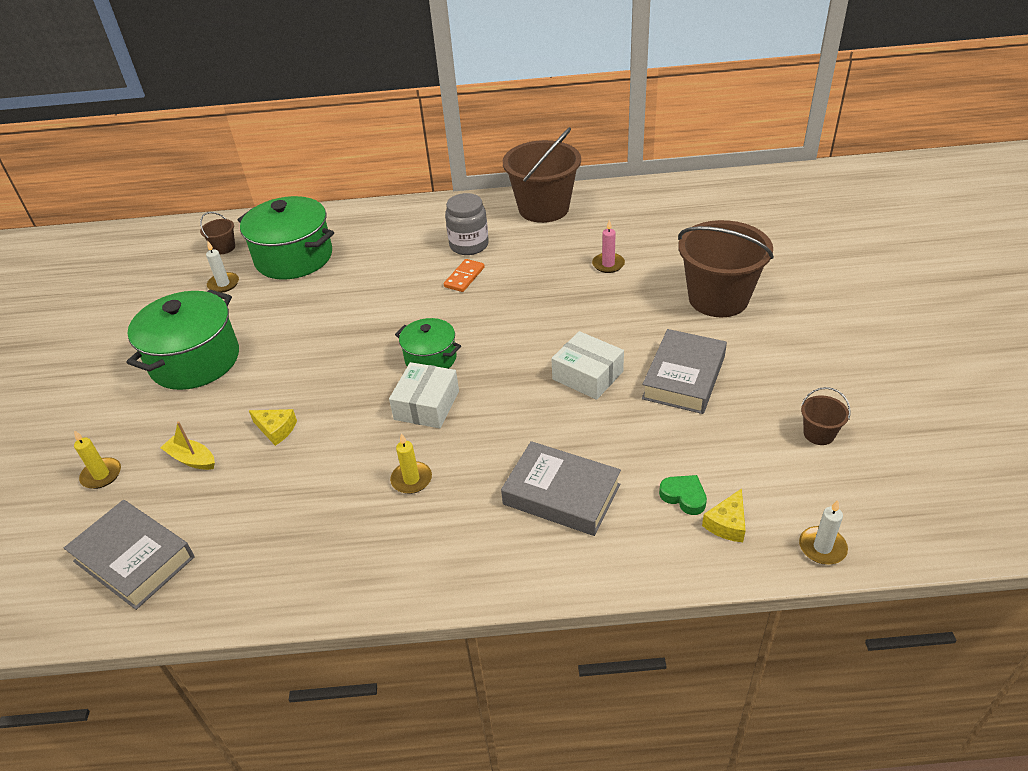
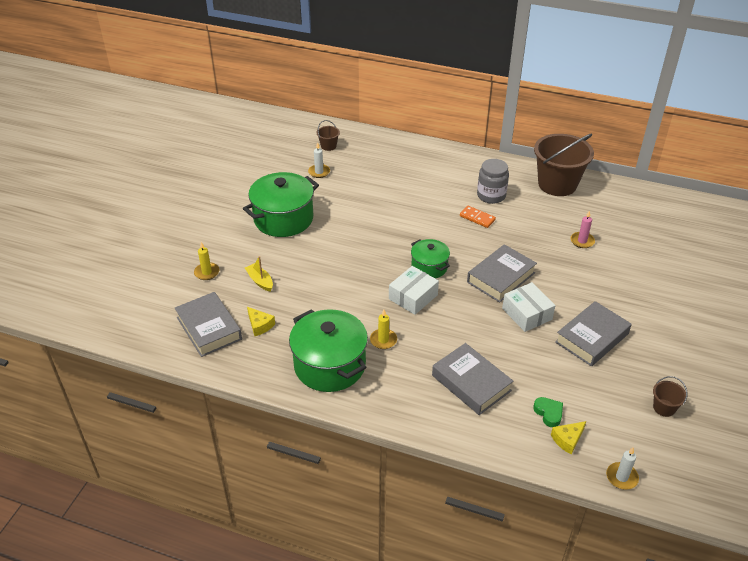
camera: 20 degrees right, 0 degrees up
green pot [237,196,334,280] -> green pot moved to [289,309,368,392]
yellow cheese [249,409,297,446] -> yellow cheese moved to [247,307,275,336]
orange domino [444,259,485,292] -> orange domino turned 75 degrees clockwise [460,206,496,228]
brown bucket [678,220,774,317] -> none
none -> grey book [467,244,537,302]

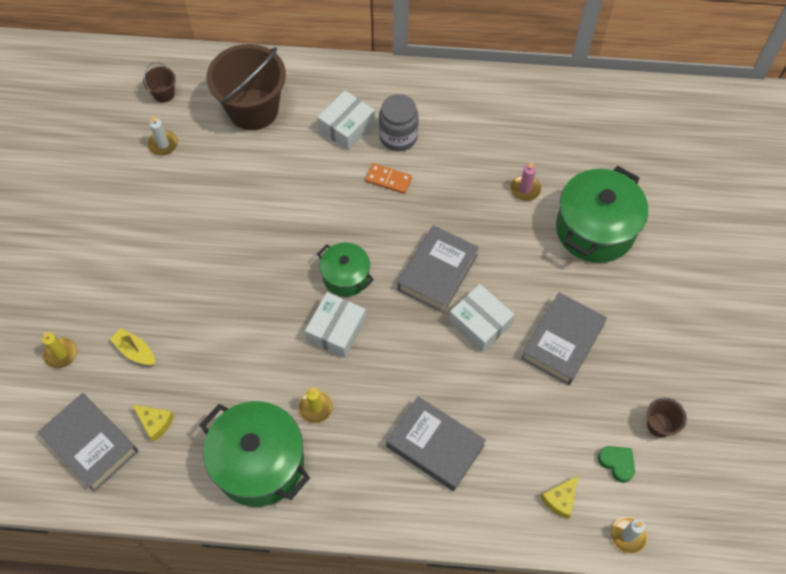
camera: 15 degrees left, 20 degrees up
green pot [243,172,319,237] -> green pot moved to [556,166,648,263]
green heart [533,397,563,427] -> green heart moved to [598,446,635,483]
brown bucket [534,134,594,196] -> brown bucket moved to [207,44,286,130]
none -> white box [317,90,375,151]

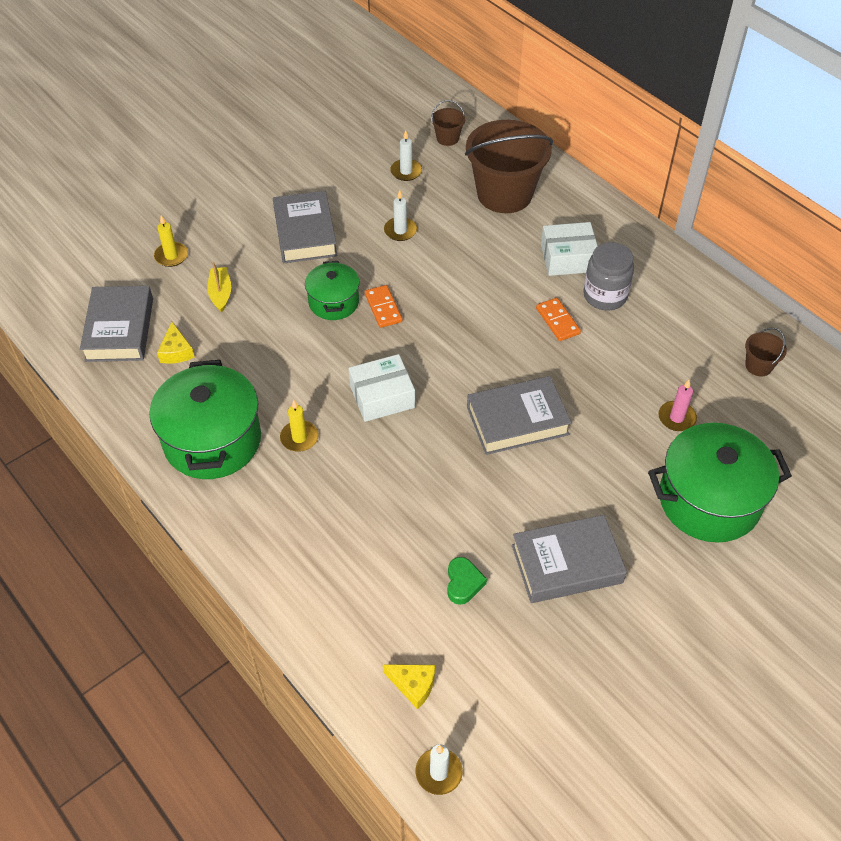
camera: 45 degrees right, 10 degrees down
green pot [317,243,374,297] -> green pot moved to [305,261,360,320]
grey book [386,396,486,491] -> grey book moved to [273,191,338,263]
white box [449,284,515,352] -> none
yellow cheese [540,475,579,519] -> yellow cheese turned 150 degrees counterclockwise [383,665,435,710]
green heart [598,446,635,483] -> green heart moved to [447,557,487,605]
brown bucket [647,397,687,437] -> brown bucket moved to [745,328,787,376]
none -> orange domino [365,285,402,328]
none -> white candle [384,190,417,241]

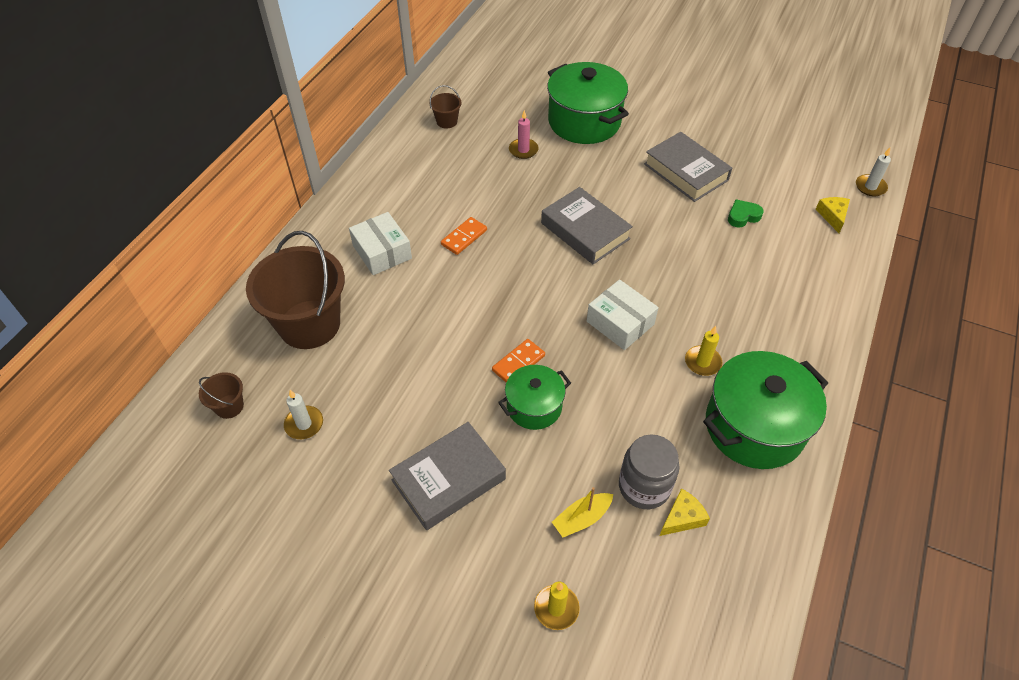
camera: 115 degrees left, 0 degrees up
grey book [80,286,153,362] -> none
white candle [384,190,417,241] -> none
grey jar [583,242,634,310] -> grey jar moved to [619,434,679,509]

